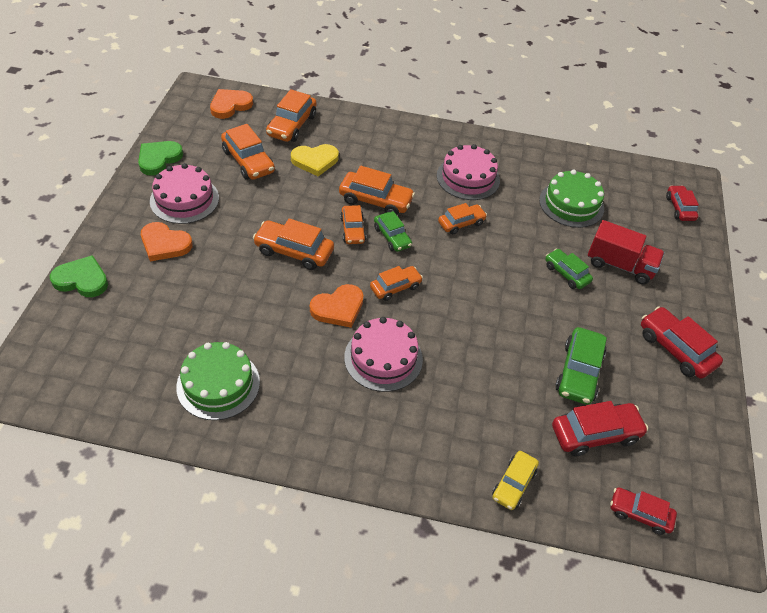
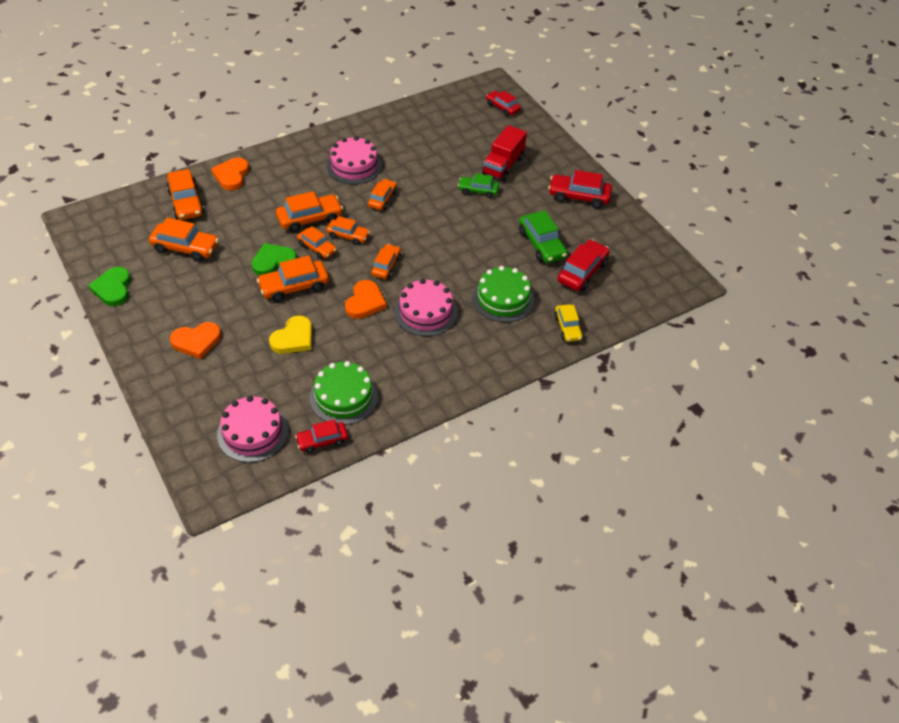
camera: 40 degrees left, 0 degrees up
green heart [50,255,108,297] -> green heart moved to [251,243,297,276]
pink cake [150,163,219,224] -> pink cake moved to [217,396,288,462]
orange heart [210,89,253,119] -> orange heart moved to [211,158,249,190]
yellow heart [291,144,339,176] -> yellow heart moved to [269,315,312,354]
green car [374,211,412,252] -> orange car [326,216,370,245]
green cake [539,170,604,228] -> green cake moved to [472,266,534,322]
red truck [588,220,665,285] -> red truck turned 135 degrees clockwise [482,125,527,181]
red car [610,487,677,535] -> red car moved to [295,420,348,453]

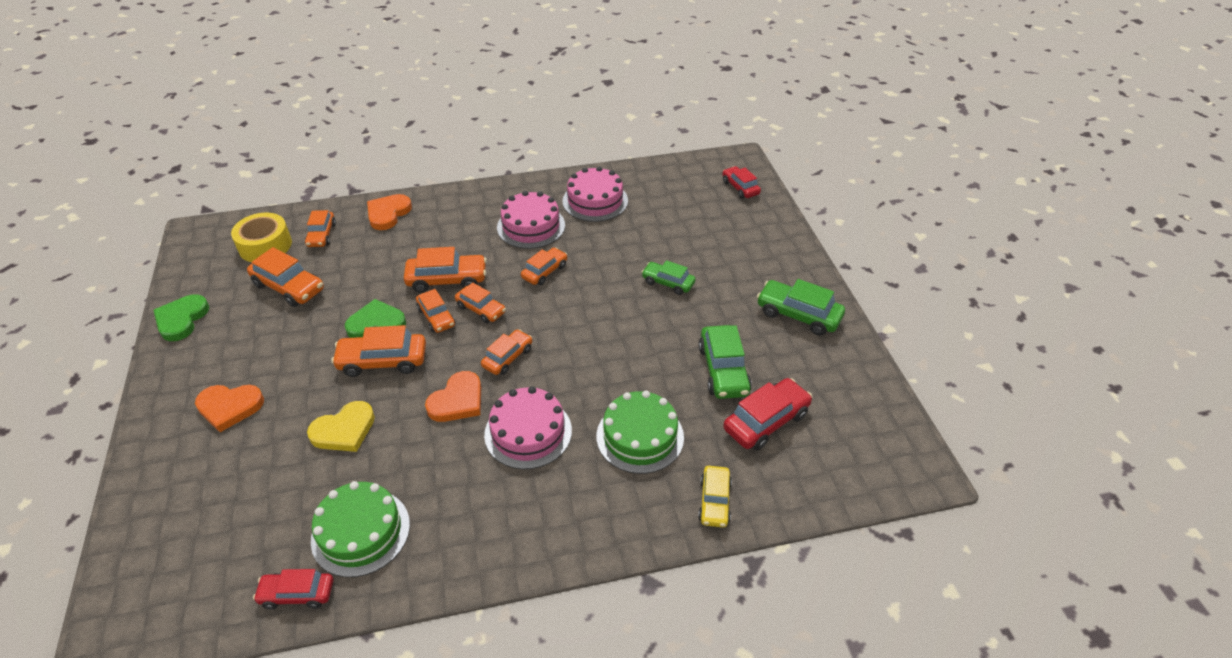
camera: 20 degrees right, 5 degrees down
orange car [166,169,204,220] -> orange car [305,210,336,247], size x0.65
pink cake [217,396,288,462] -> pink cake moved to [562,166,628,222]
red truck [482,125,527,181] -> none
red car [548,170,612,208] -> green car [757,279,845,336]
none -> yellow tape [231,213,292,262]

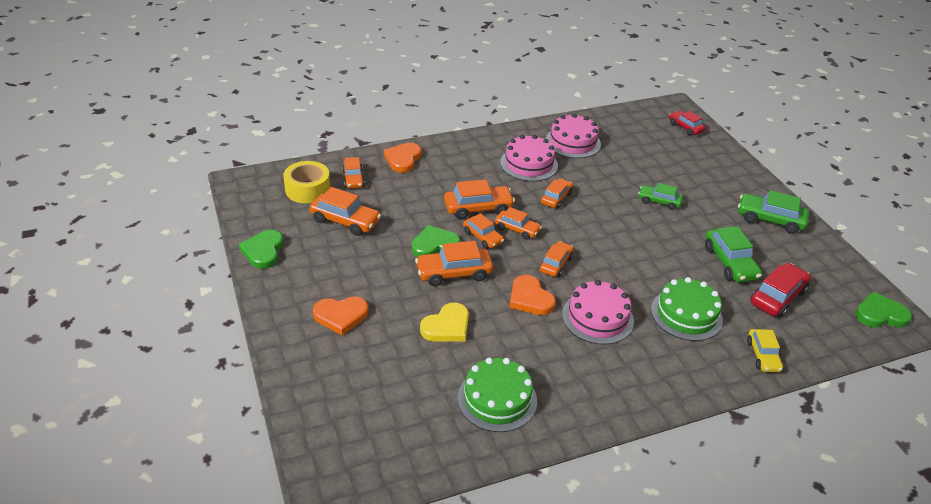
camera: 10 degrees left, 5 degrees down
red car [253,569,333,610] -> none
orange heart [425,371,481,422] -> orange heart turned 120 degrees clockwise [509,275,556,315]
none -> green heart [855,292,912,328]

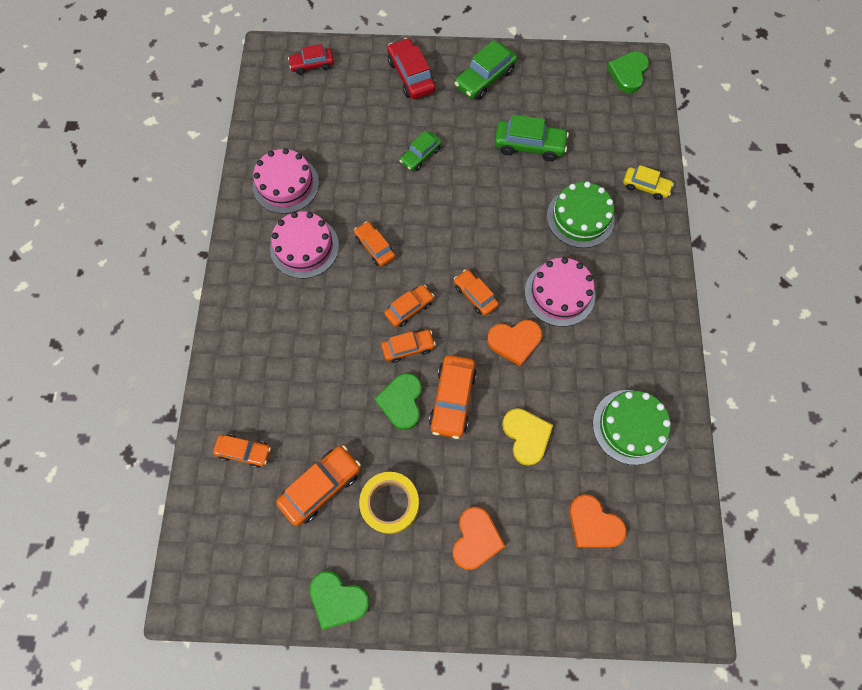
camera: 65 degrees left, 30 degrees up
yellow tape [283,161,331,203] -> yellow tape moved to [359,472,419,534]
orange heart [384,143,421,173] -> orange heart moved to [569,494,626,547]
orange car [444,179,515,219] -> none
red car [750,263,811,318] -> red car moved to [387,38,435,99]

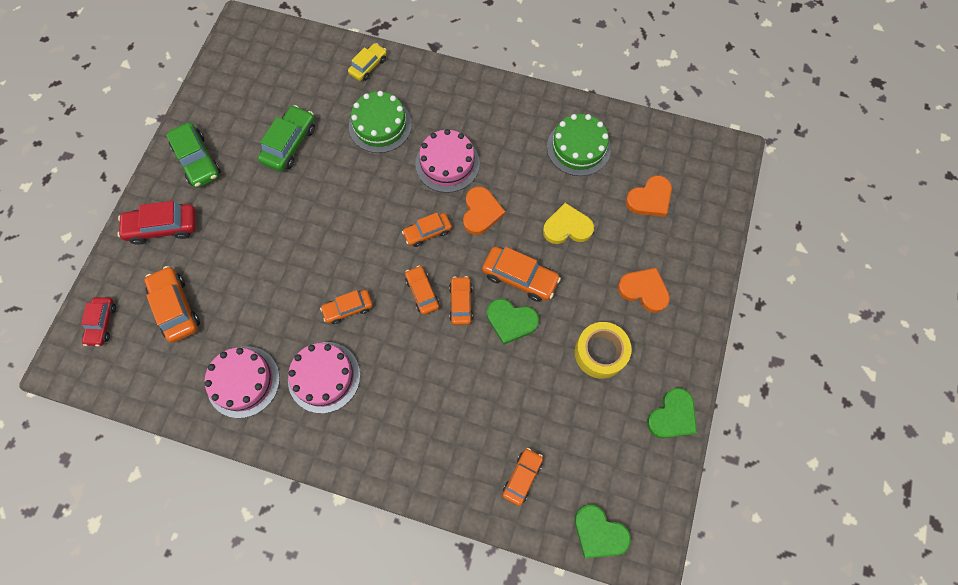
camera: 75 degrees left, 0 degrees up
orange car [276,445,361,526] -> orange car moved to [144,266,200,343]
green car [399,131,442,171] -> none
green heart [607,52,649,93] -> green heart moved to [575,505,631,558]

